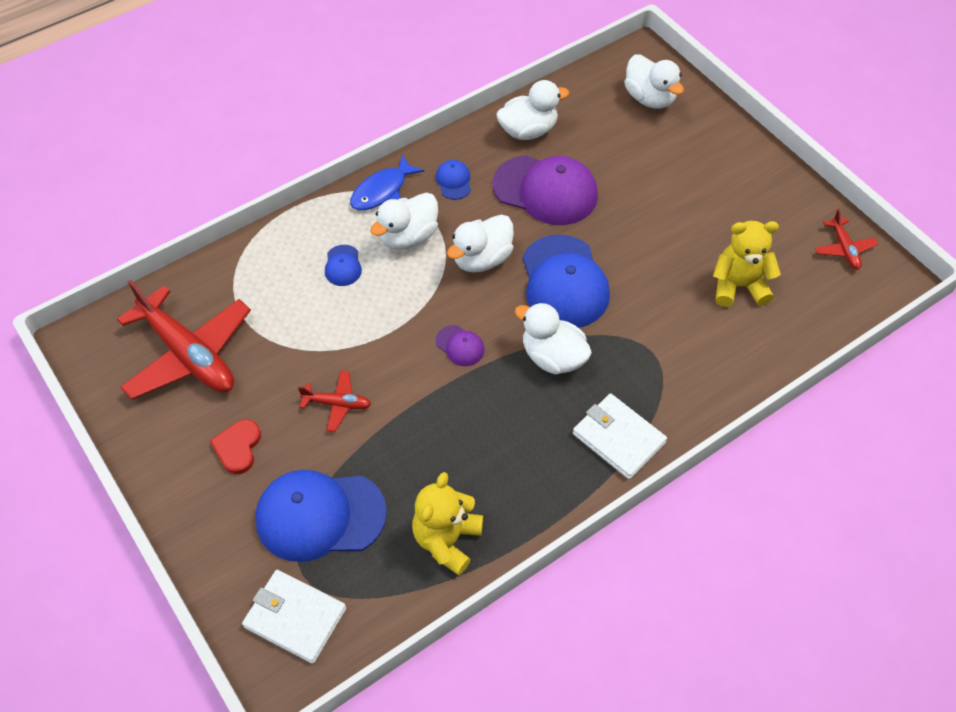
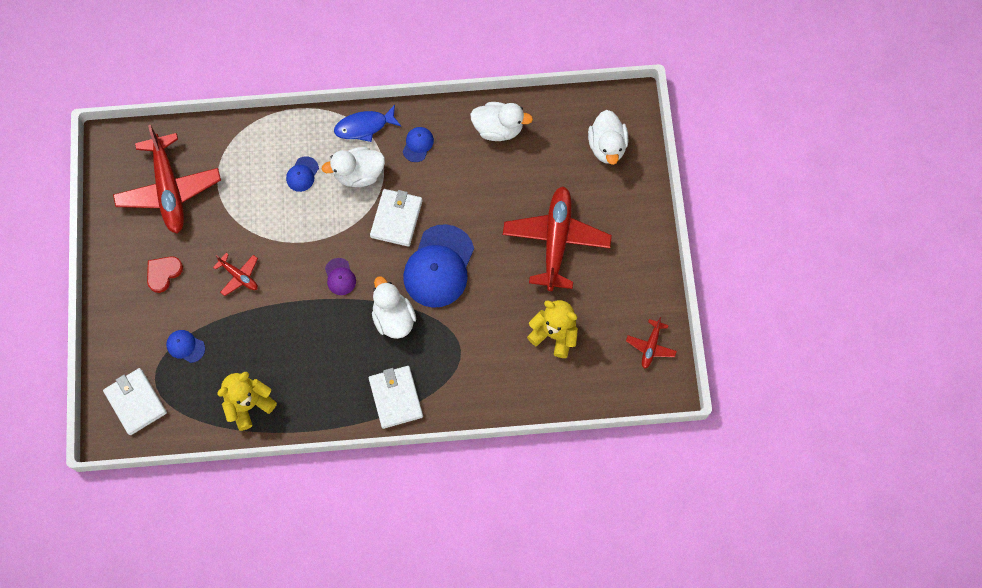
camera: 30 degrees right, 15 degrees up
blue cap [255,470,387,562] -> blue cap [166,330,205,363], size x0.45
white duck [447,214,514,273] -> white wallet [370,189,422,247]
purple cap [493,155,598,225] -> none
none -> red plane [503,186,612,291]

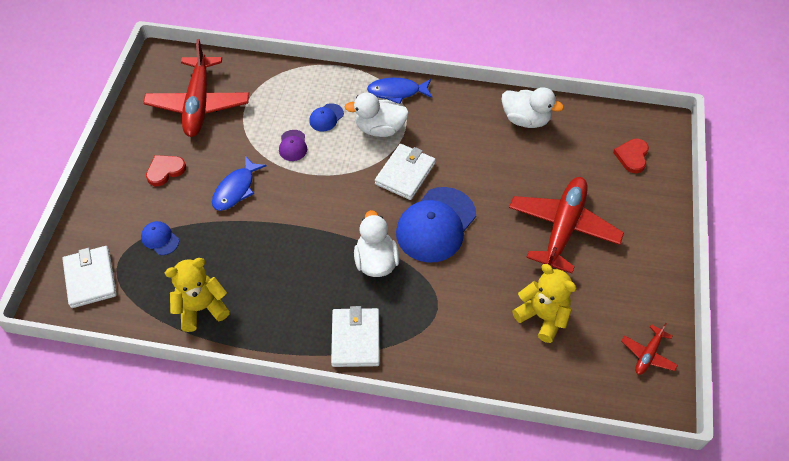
camera: 15 degrees right, 15 degrees down
red plane [213,253,258,296] -> blue fish [212,156,267,211]
purple cap [325,258,356,295] -> purple cap moved to [279,130,307,161]
blue cap [403,127,434,162] -> none
white duck [588,110,628,165] -> red heart [613,139,649,173]

